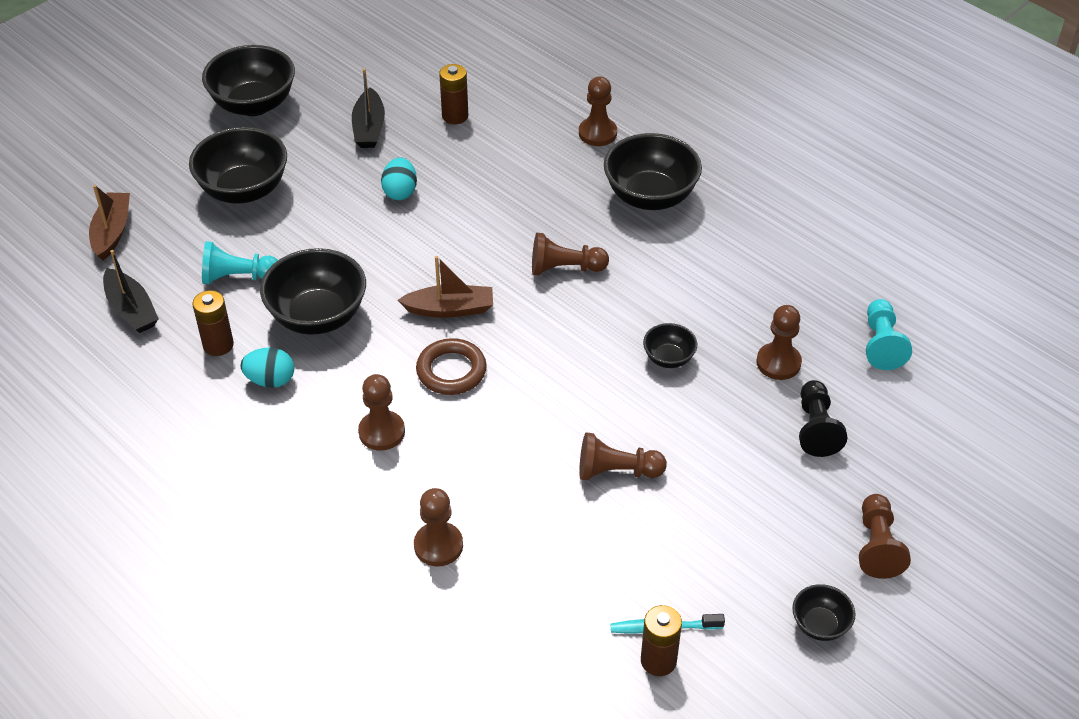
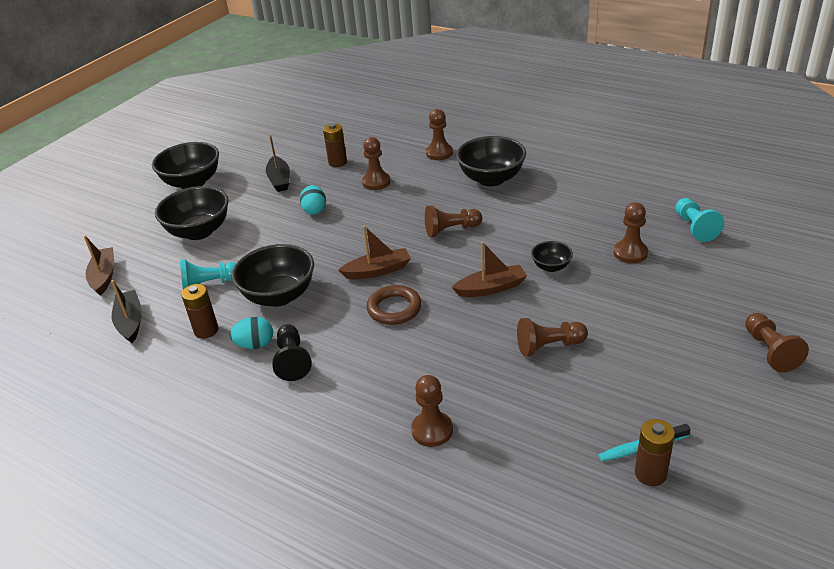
camera: 10 degrees left, 10 degrees down
black boat [103,250,159,333] -> black boat turned 150 degrees counterclockwise [111,280,142,343]
brown pawn [358,374,405,451] -> brown pawn moved to [362,137,390,190]
black bowl [792,584,855,641] -> none
black pawn [799,380,847,457] -> black pawn moved to [272,324,312,381]
none -> brown boat [452,241,527,297]

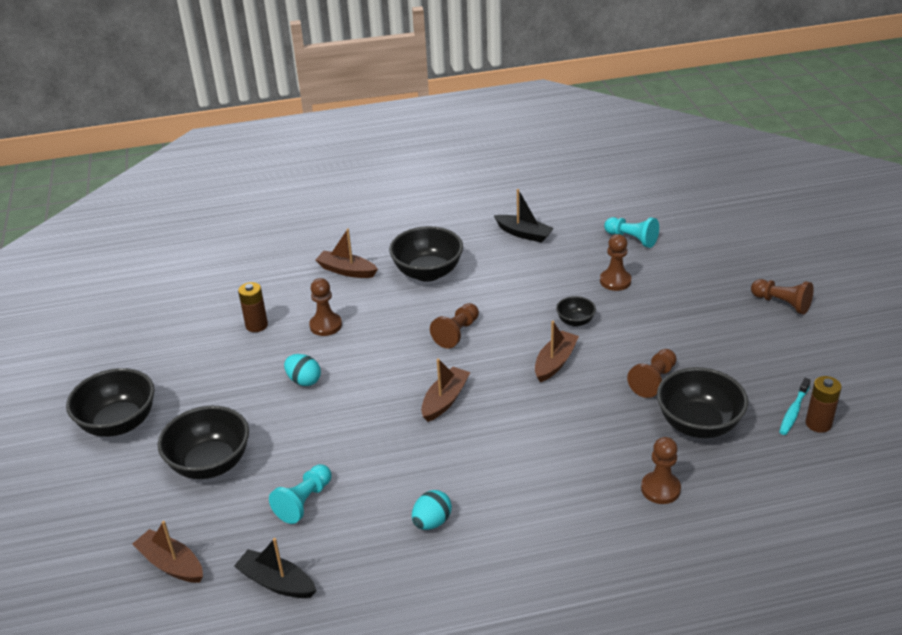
camera: 45 degrees left, 0 degrees up
brown battery [181,284,218,339] -> none
black bowl [232,244,314,307] -> black bowl moved to [657,367,748,438]
black boat [266,134,290,192] -> black boat moved to [494,189,554,243]
black pawn [272,324,312,381] -> none
brown ring [367,285,421,325] -> none
brown pawn [426,109,453,160] -> brown boat [315,229,378,278]

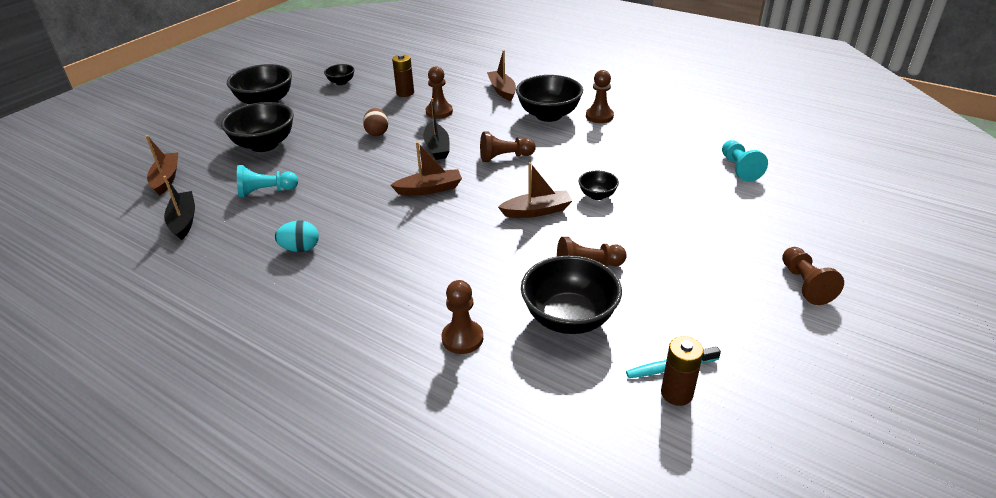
camera: 45 degrees right, 0 degrees up
turquoise egg [284,354,321,386] -> brown egg [363,108,388,136]
black boat [494,189,554,243] -> black boat moved to [423,98,449,160]
brown pawn [600,234,631,291] -> brown pawn moved to [586,70,614,123]
none -> black bowl [324,64,355,85]

